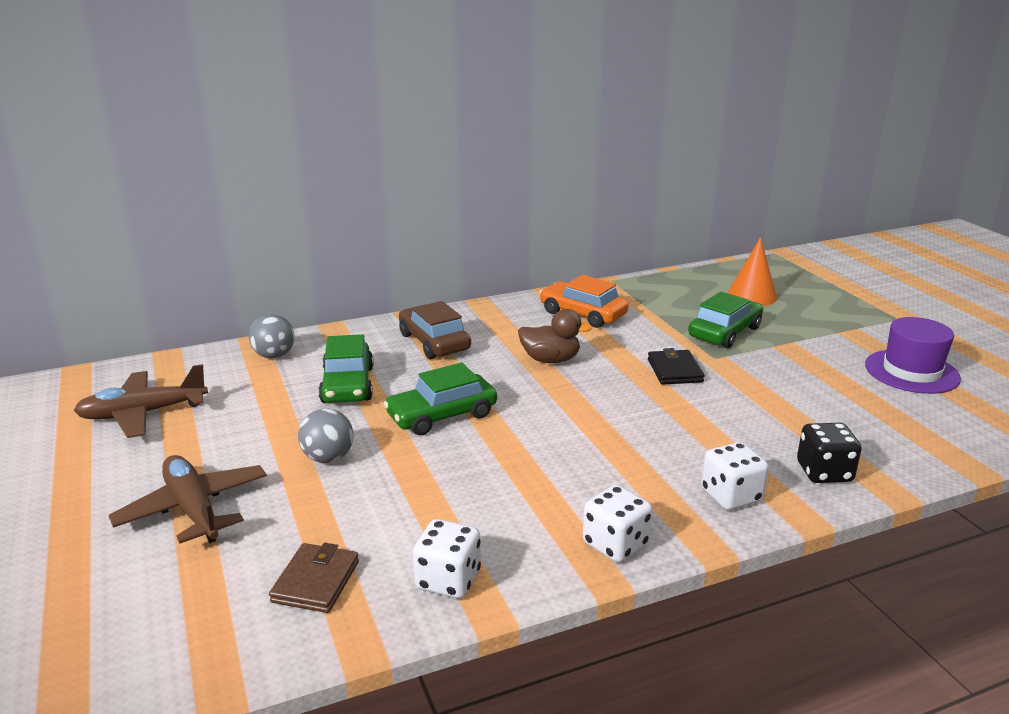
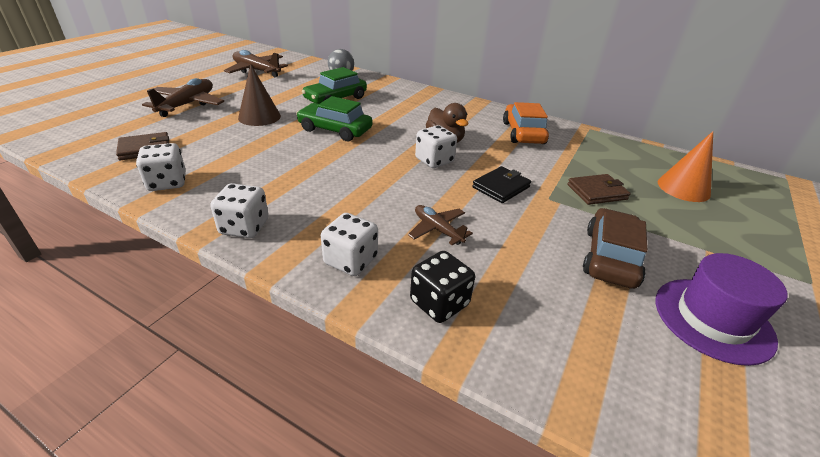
camera: 50 degrees right, 10 degrees up
grey ball [298,409,354,463] -> brown cone [238,64,281,126]
brown car [399,301,471,359] -> brown car moved to [583,208,648,289]
green car [688,292,763,348] -> brown wallet [567,174,631,205]
none -> brown plane [408,205,473,245]
none -> white dice [415,125,457,168]

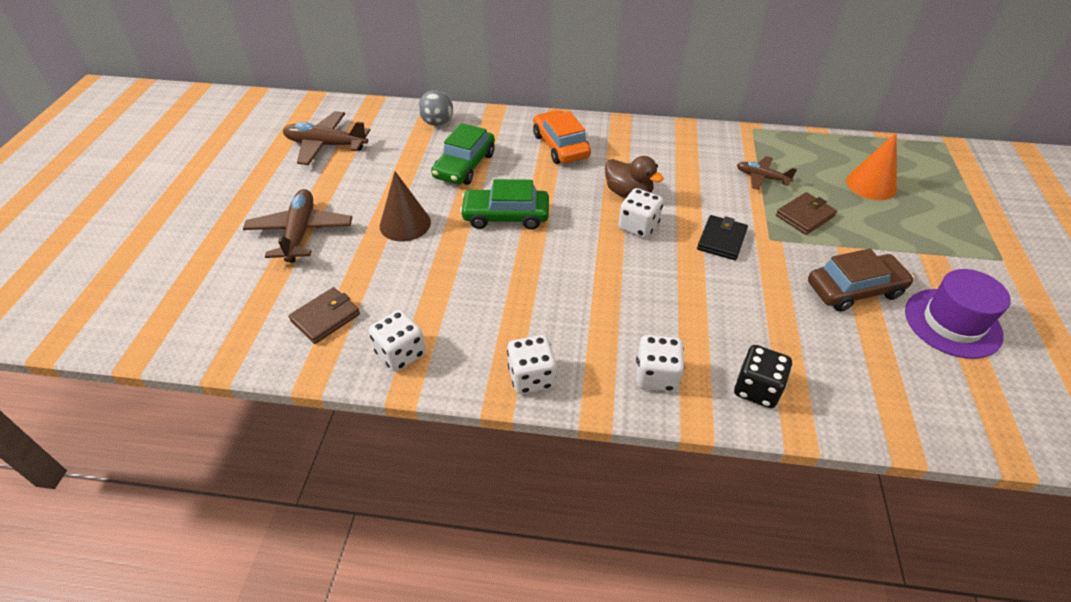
camera: 20 degrees left, 10 degrees up
brown plane [408,205,473,245] -> brown plane moved to [737,156,797,190]
orange car [503,102,549,144] -> orange car moved to [533,110,591,164]
brown car [583,208,648,289] -> brown car turned 75 degrees clockwise [808,249,914,312]

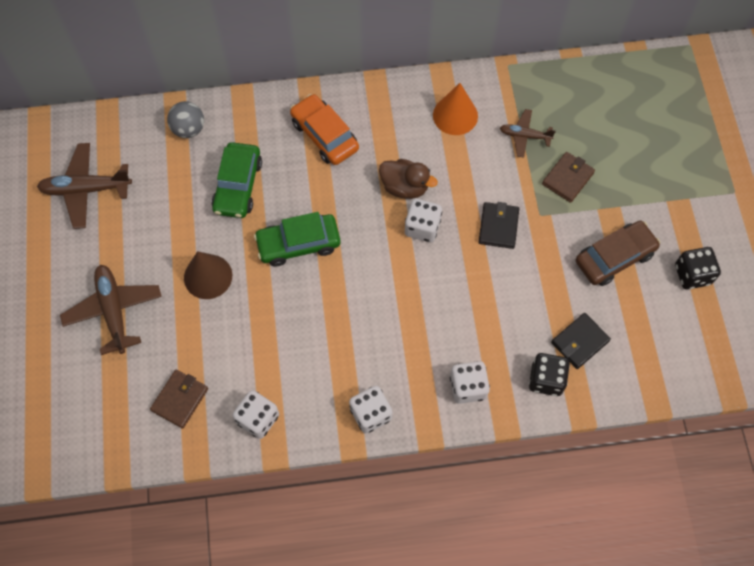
camera: 15 degrees left, 20 degrees up
orange cone [846,133,897,200] -> orange cone moved to [433,83,478,135]
purple hat [905,269,1011,359] -> black dice [675,247,721,290]
none -> black wallet [551,313,611,369]

